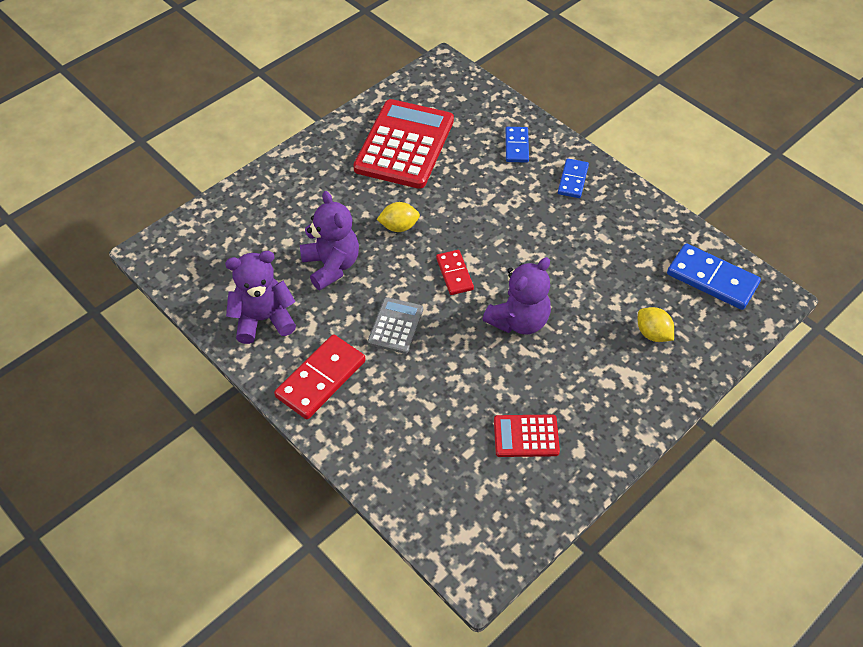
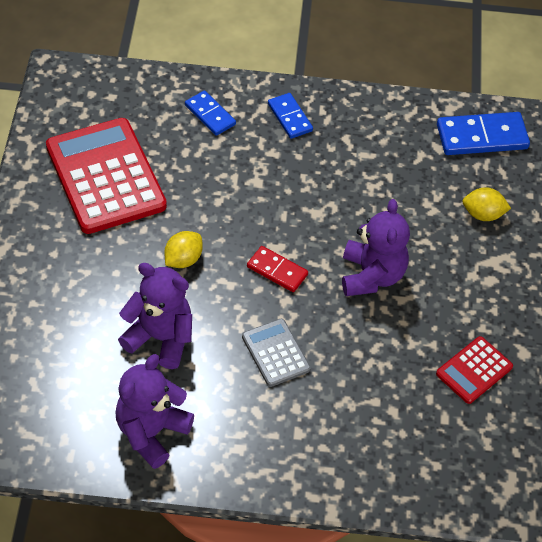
camera: 45 degrees left, 0 degrees up
red domino [274,334,366,419] -> none

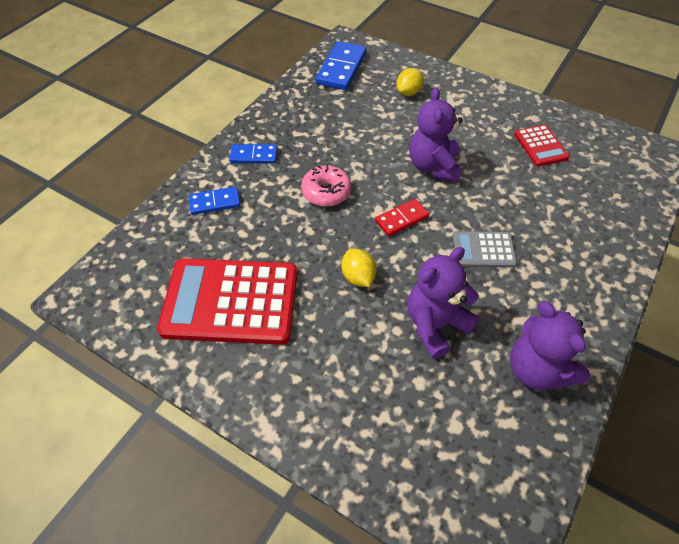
camera: 60 degrees left, 0 degrees up
purple teddy bear [342,199,410,296] -> purple teddy bear turned 120 degrees counterclockwise [409,88,463,182]
none -> pink donut [301,164,351,207]

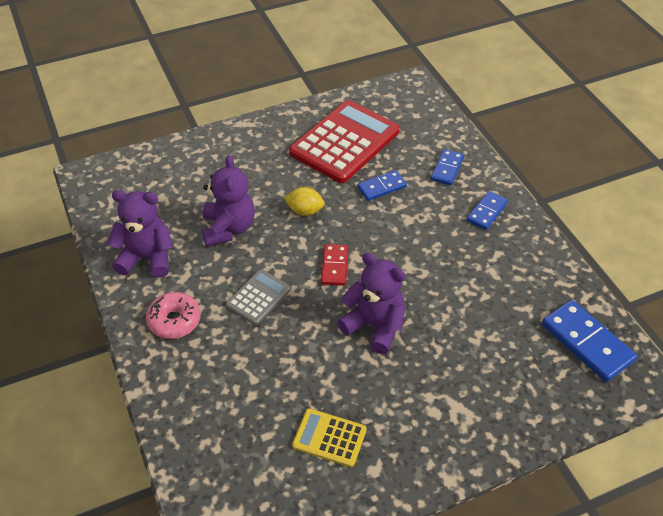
camera: 125 degrees right, 5 degrees down
pink donut [301,164,351,207] -> pink donut moved to [146,292,201,339]
yellow lemon [396,68,424,96] -> none
red calculator [514,125,570,166] -> yellow calculator [292,408,367,467]
none -> blue domino [357,170,407,201]

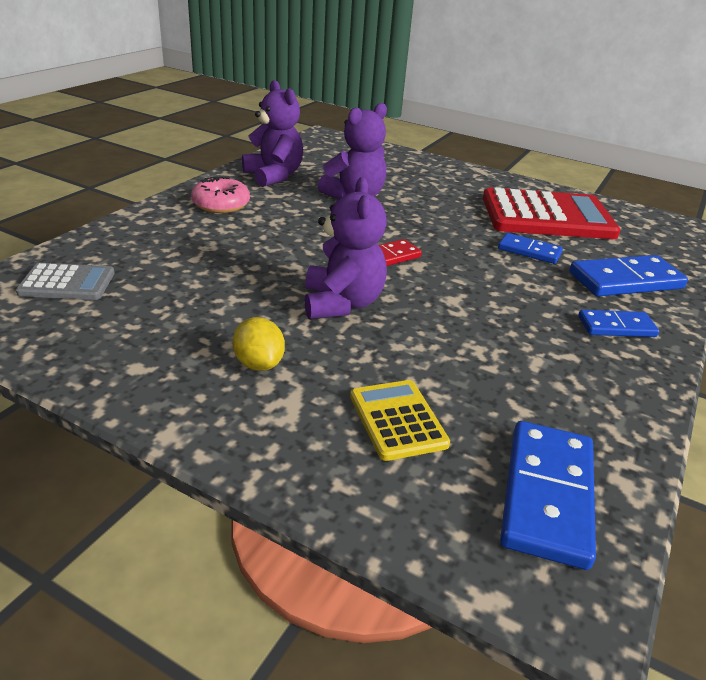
camera: 50 degrees right, 15 degrees down
grey calculator [226,269,291,325] -> grey calculator moved to [16,263,115,300]
yellow lemon [284,187,325,216] -> yellow lemon moved to [233,317,285,371]
yellow calculator [292,408,367,467] -> yellow calculator moved to [350,380,450,461]
blue domino [431,149,464,185] -> blue domino [569,255,688,297], size x1.66

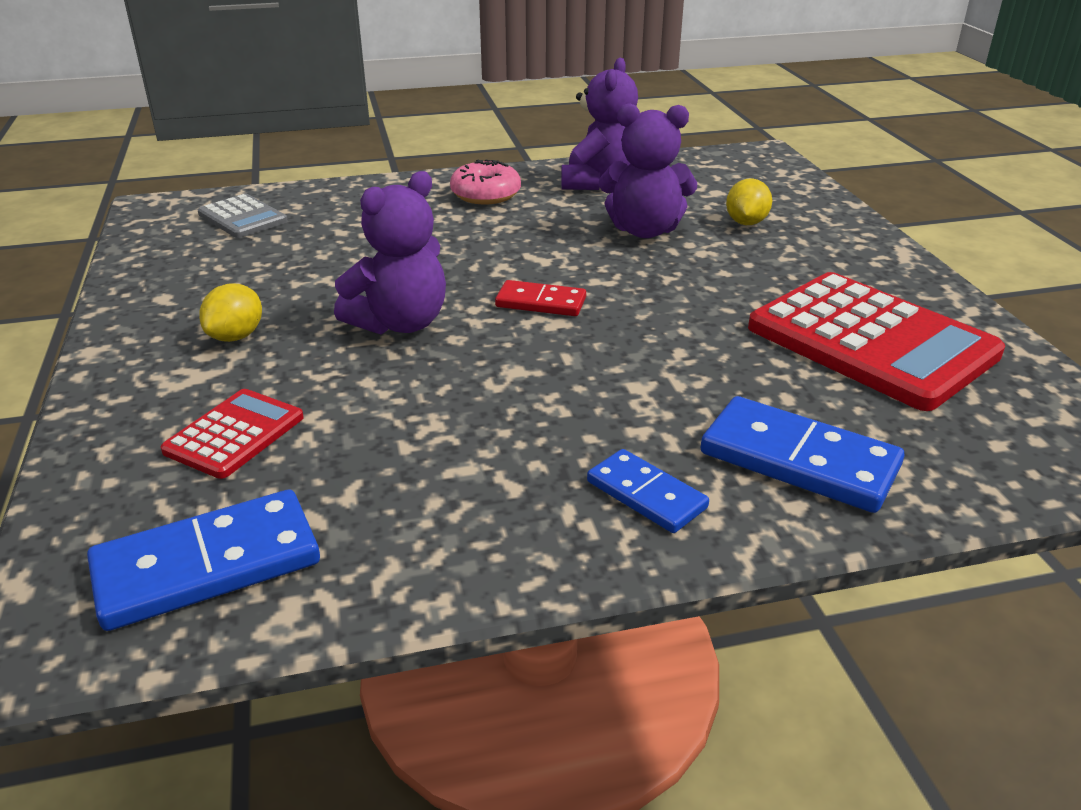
camera: 50 degrees right, 0 degrees up
yellow calculator [350,380,450,461] -> red calculator [160,389,304,479]
blue domino [498,233,563,264] -> none
none -> yellow lemon [726,178,772,225]

